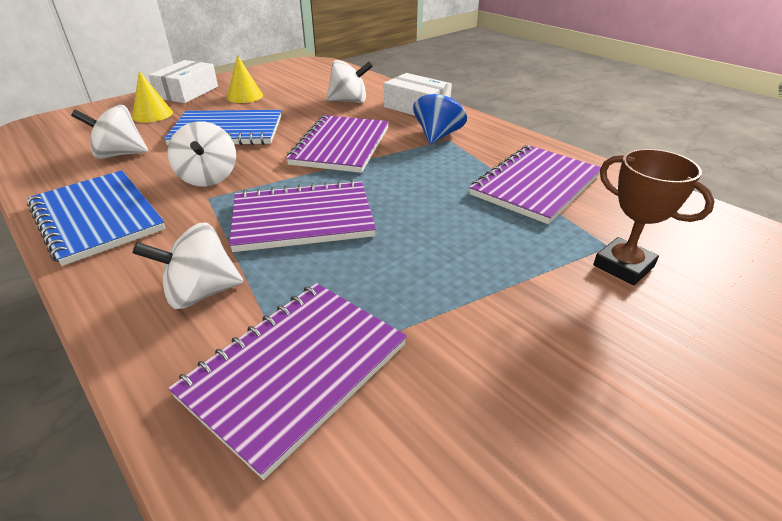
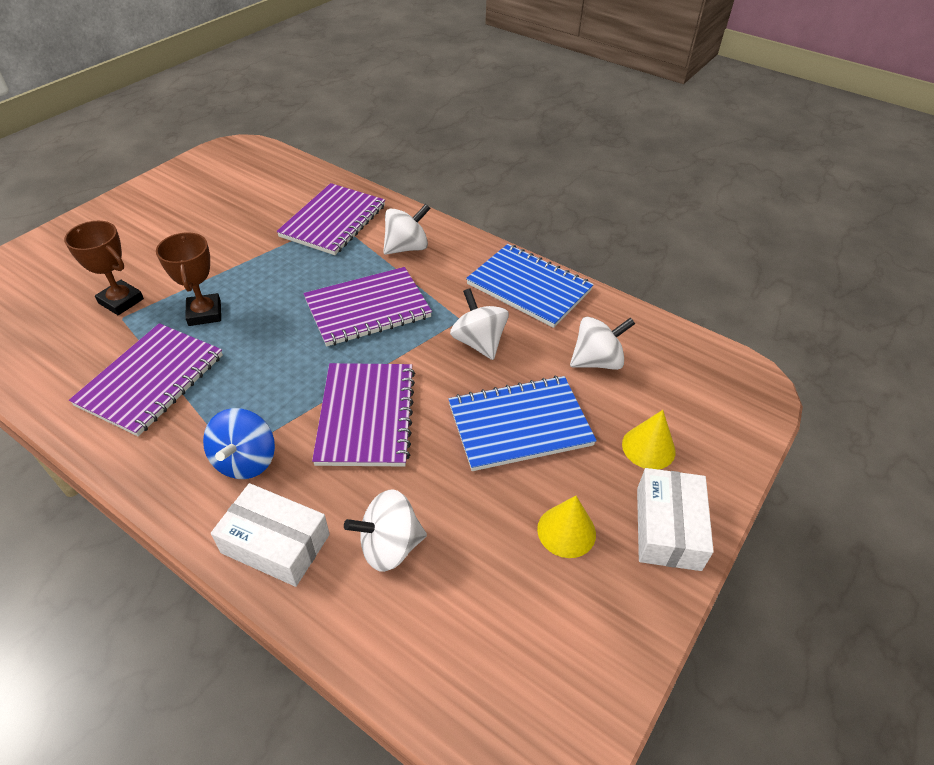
camera: 165 degrees right, 10 degrees up
none -> brown trophy [156,232,221,326]

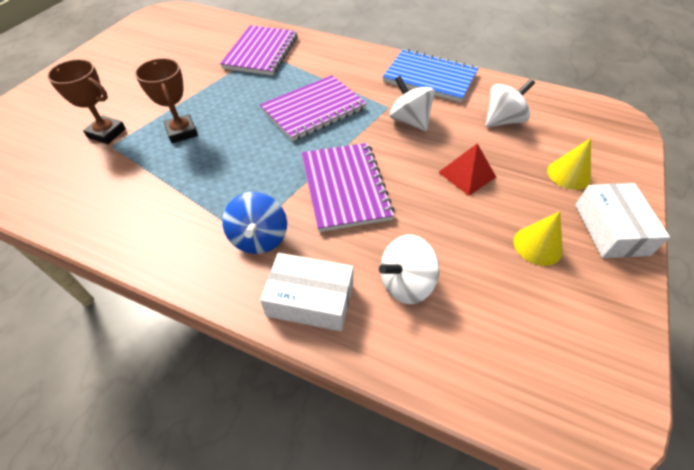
camera: 10 degrees left, 5 degrees up
purple notebook [69,323,223,436] -> none
white spinning top [383,204,431,255] -> none
blue notebook [449,376,597,471] -> red pyramid [438,143,496,196]

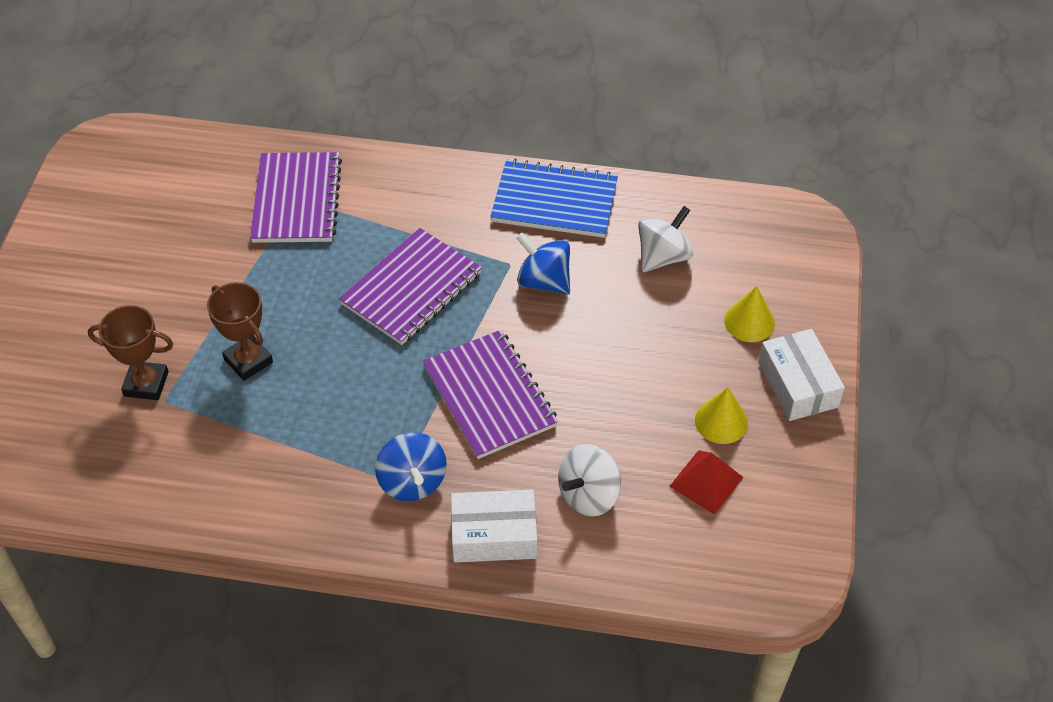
camera: 15 degrees left, 0 degrees up
white spinning top [390,76,435,131] -> blue spinning top [516,233,570,295]
red pyramid [438,143,496,196] -> red pyramid moved to [669,450,744,515]

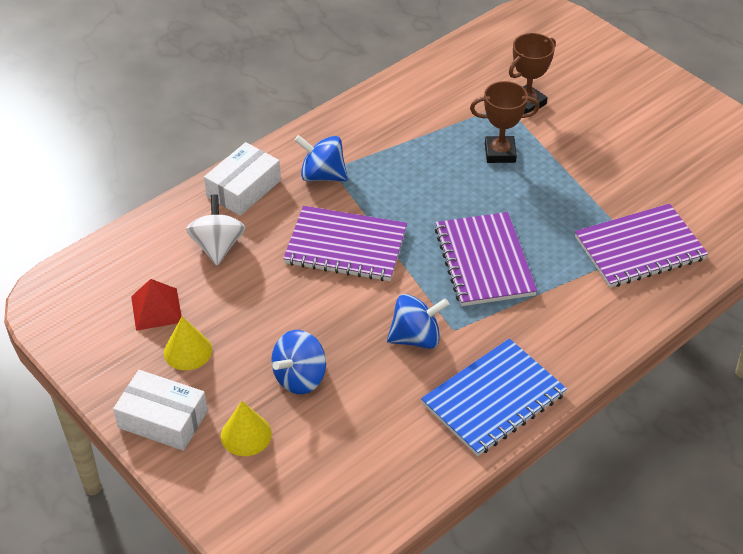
camera: 130 degrees right, 5 degrees down
purple notebook [250,152,342,243] -> purple notebook turned 60 degrees counterclockwise [575,203,708,288]
white spinning top [638,206,693,272] -> none
none -> blue spinning top [271,330,326,394]

